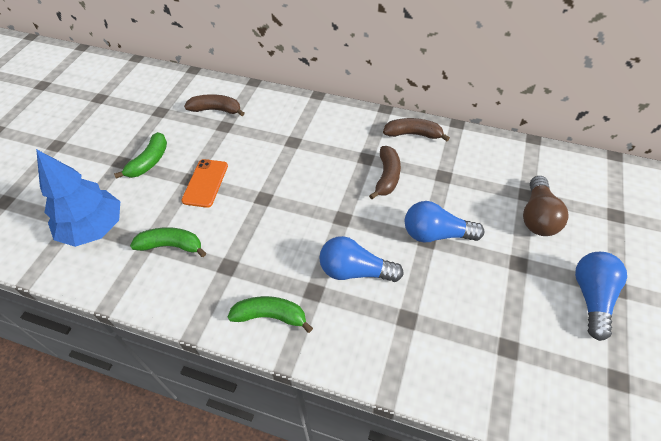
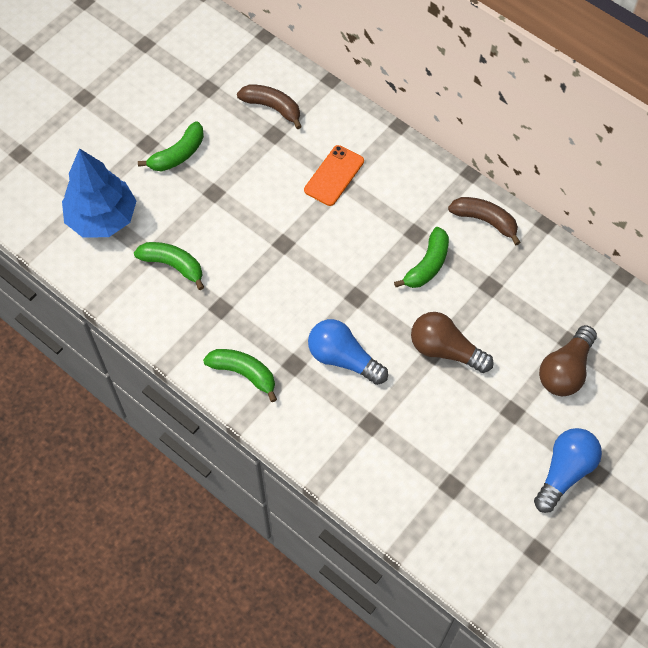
camera: 20 degrees right, 10 degrees up
orange phone [181,159,228,208] -> orange phone moved to [304,145,364,206]
brown banana [369,146,401,199] -> green banana [394,227,449,288]
blue light bulb [405,201,484,242] -> brown light bulb [411,312,494,373]

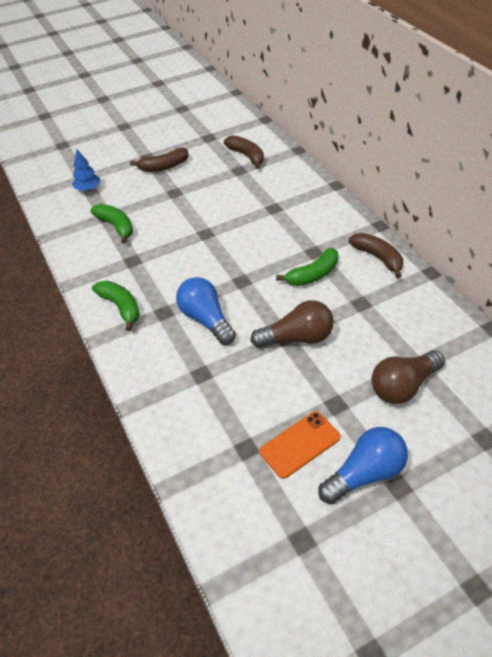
camera: 25 degrees right, 15 degrees down
blue tree [62,148,137,237] -> blue tree [72,150,100,191], size x0.49
green banana [138,121,204,171] -> brown banana [130,148,189,172]
orange phone [304,145,364,206] -> orange phone moved to [260,412,340,479]
brown light bulb [411,312,494,373] -> brown light bulb turned 120 degrees clockwise [251,300,334,348]

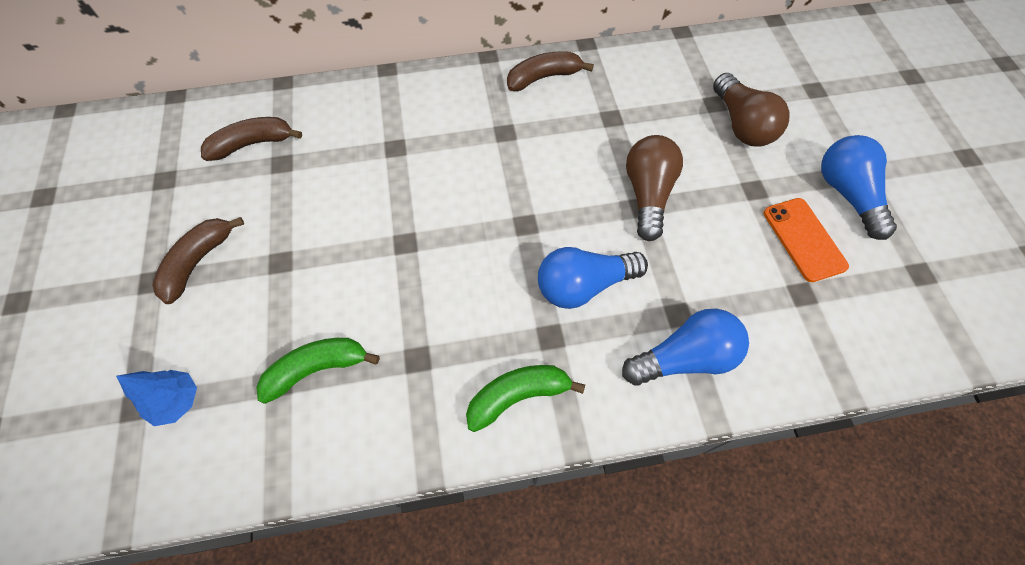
camera: 75 degrees left, 15 degrees up
brown banana [130,148,189,172] -> brown banana turned 150 degrees counterclockwise [152,217,244,304]
green banana [276,248,338,286] -> none
none -> blue light bulb [622,309,749,386]

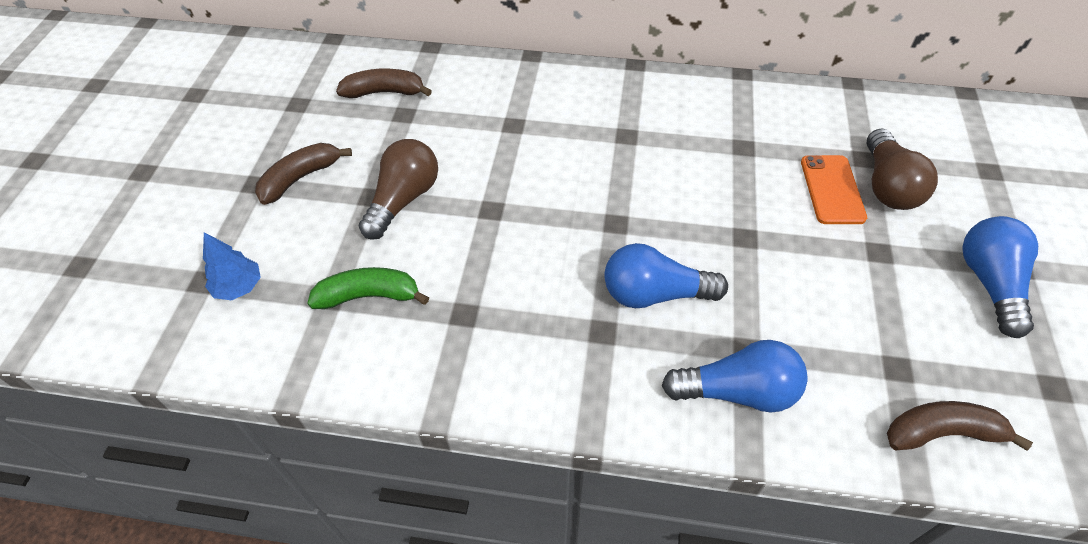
camera: 20 degrees right, 10 degrees down
green banana [466,365,585,432] -> none
brown banana [507,51,594,91] -> brown banana moved to [887,401,1033,451]
brown light bulb [626,135,683,241] -> brown light bulb moved to [359,139,438,240]
orange phone [763,198,849,282] -> orange phone moved to [801,155,867,224]

